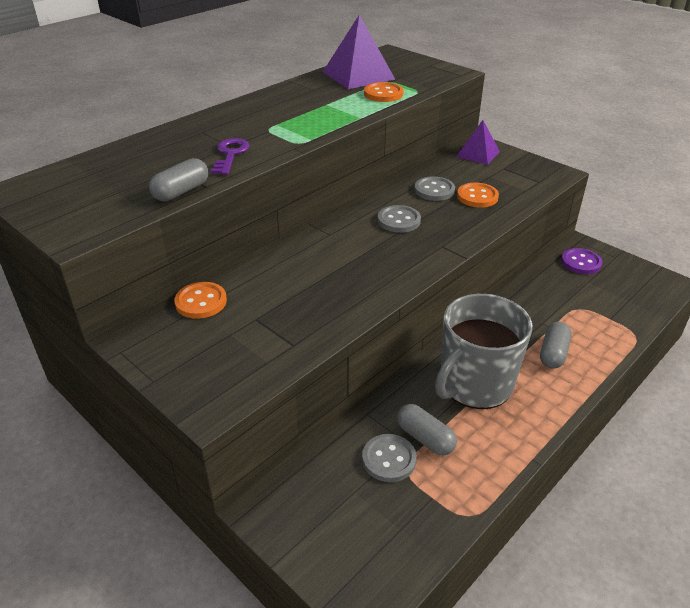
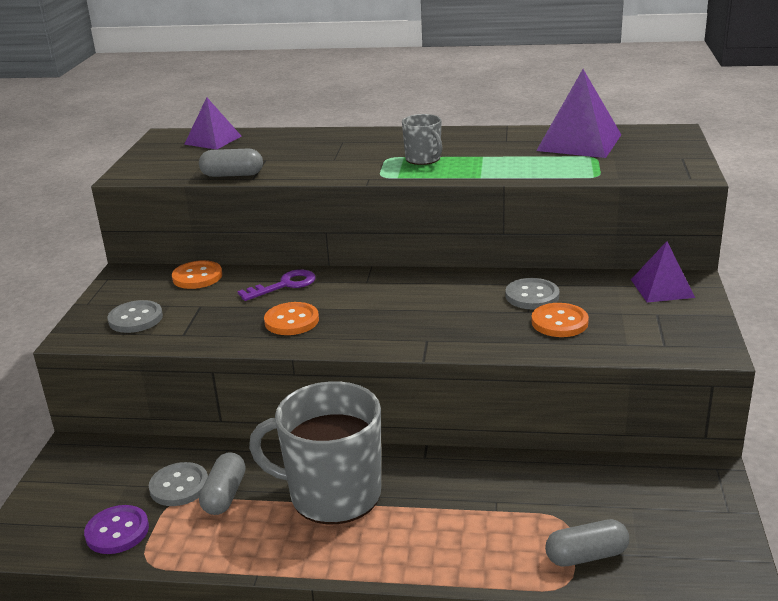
camera: 55 degrees right, 10 degrees down
purple key [211,138,250,175] -> purple key moved to [238,269,316,301]
orange button [364,82,404,102] -> orange button moved to [264,302,319,335]
grey button [378,205,421,233] -> grey button moved to [108,300,163,333]
grey capsule [540,322,571,369] -> grey capsule moved to [545,519,629,567]
purple button [561,248,602,274] -> purple button moved to [84,505,149,554]
none -> purple pyramid [184,97,242,150]
none -> grey mug [402,114,442,165]

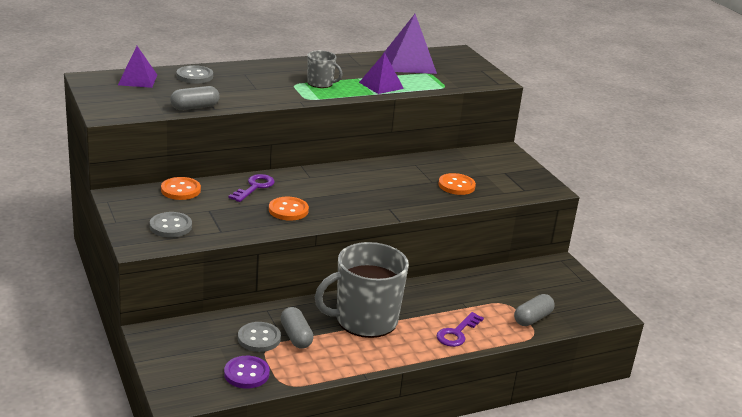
camera: 35 degrees left, 0 degrees up
grey button [505,278,559,309] -> grey button moved to [176,65,213,84]
purple pyramid [631,241,695,302] -> purple pyramid moved to [359,53,404,94]
none -> purple key [436,312,484,347]

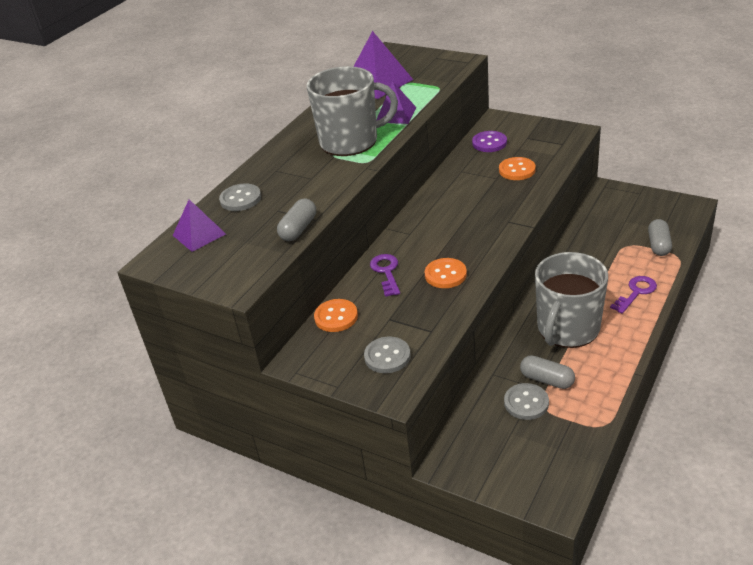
camera: 30 degrees left, 10 degrees up
purple button [224,356,270,389] -> purple button moved to [472,131,507,152]
grey mug [307,51,343,88] -> grey mug [307,66,398,156], size x2.09
purple key [436,312,484,347] -> purple key turned 135 degrees counterclockwise [610,276,657,314]

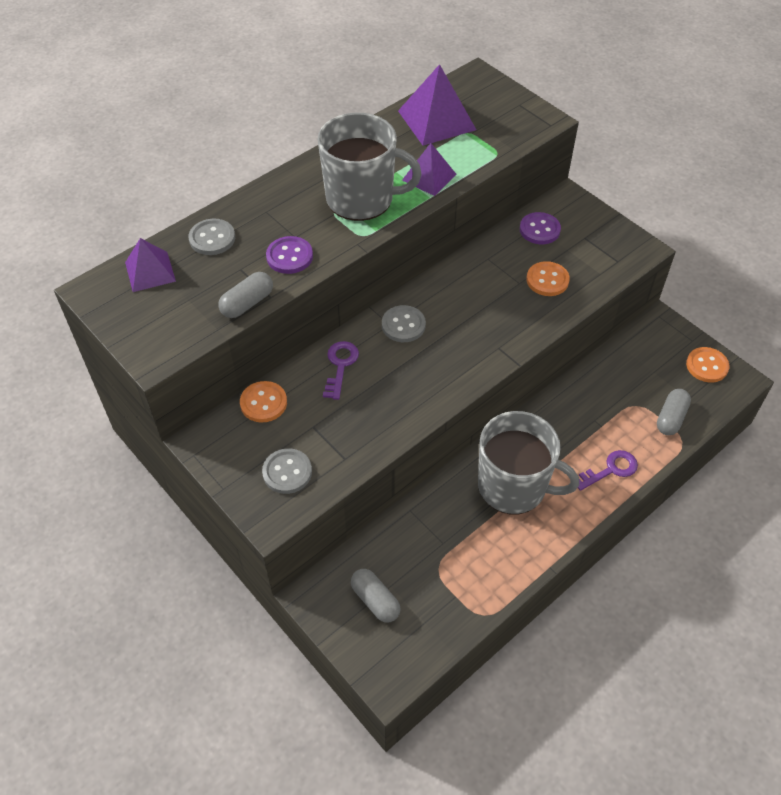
camera: 15 degrees right, 15 degrees up
orange button [425,258,467,288] -> orange button moved to [686,347,729,382]
grey button [504,383,549,420] -> grey button moved to [382,305,426,342]
grey capsule [520,355,575,389] -> grey capsule moved to [351,569,401,622]
grey mug [535,252,608,348] -> grey mug turned 120 degrees counterclockwise [478,411,579,515]
none -> purple button [266,236,313,274]

